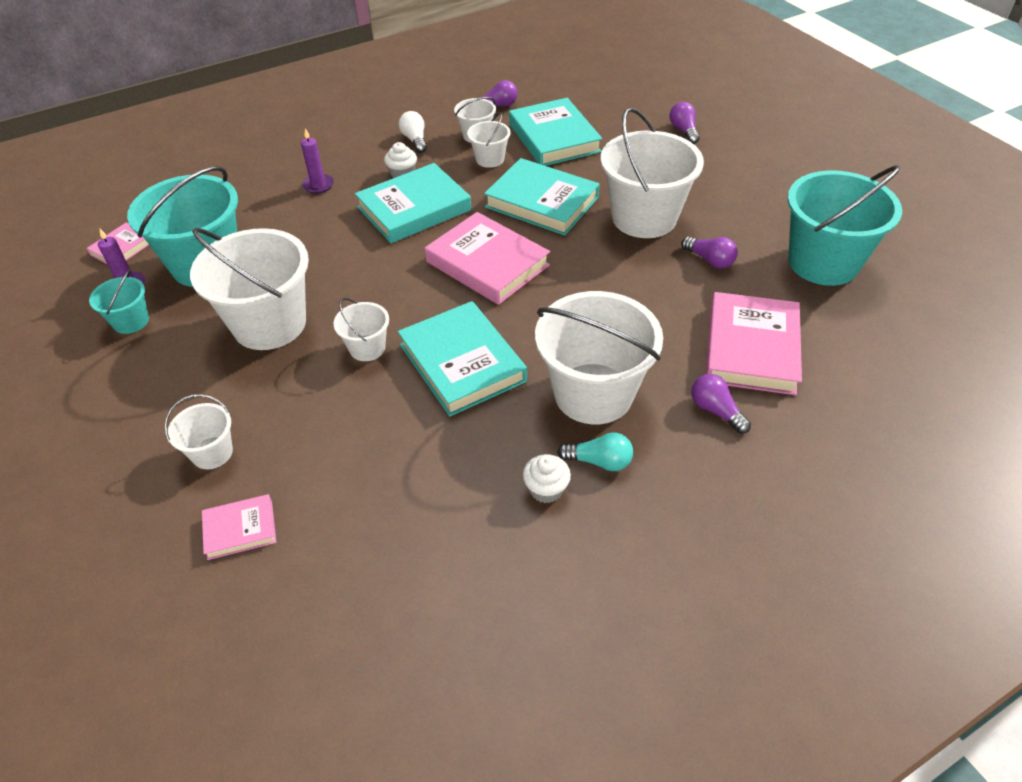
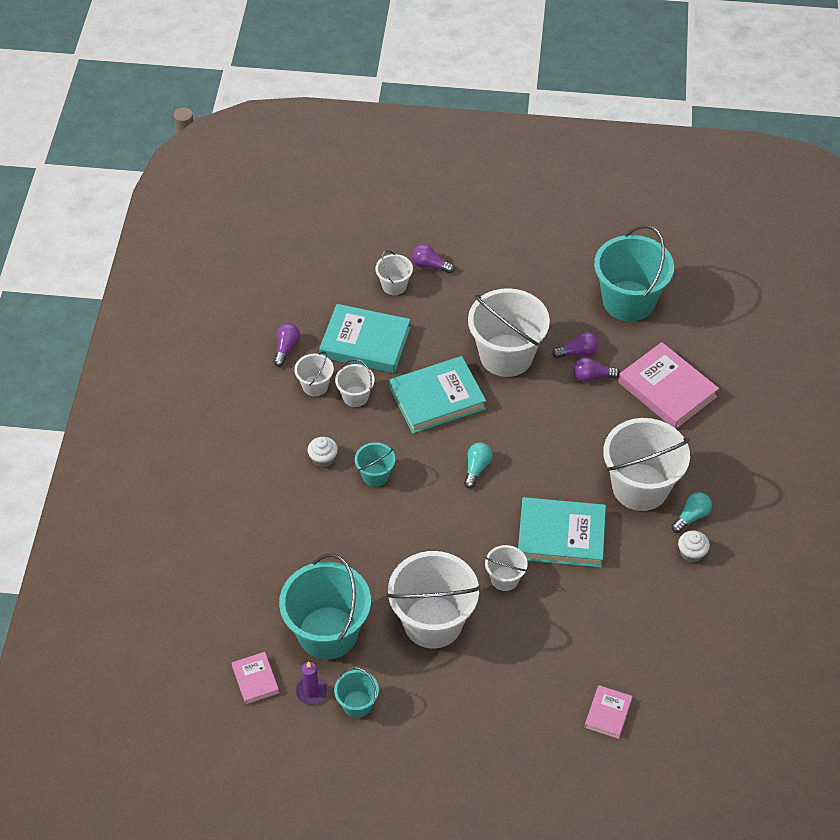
camera: 55 degrees left, 5 degrees up
white bucket [165,394,233,469] -> white bucket moved to [375,250,413,295]
purple candle [301,129,334,194] -> none
turquoise book [355,163,471,243] -> turquoise bucket [355,442,395,487]
white light bulb [399,111,427,153] -> none
pink book [425,212,550,305] -> turquoise light bulb [464,442,493,488]
purple light bulb [691,374,751,434] -> purple light bulb moved to [573,357,620,382]

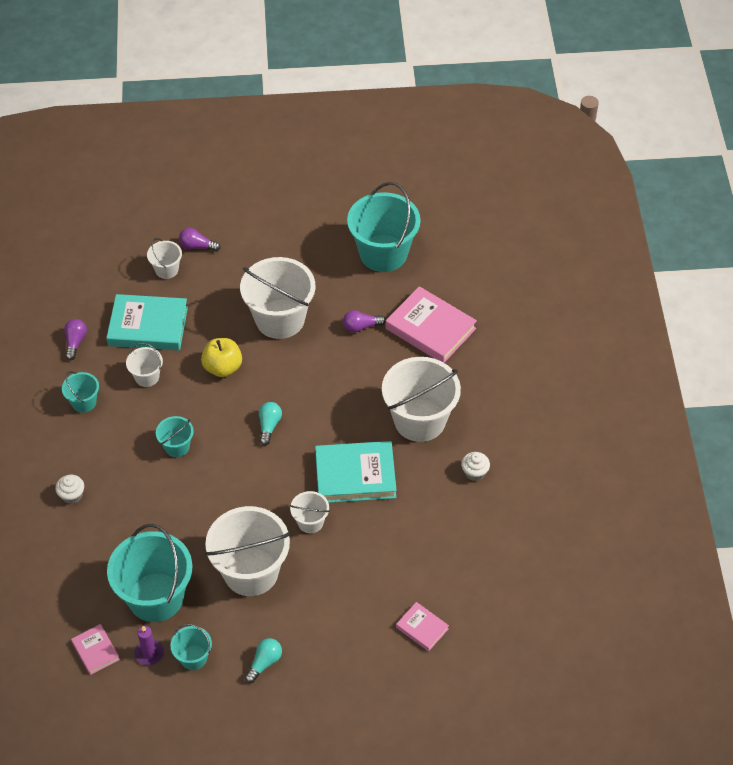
camera: 10 degrees left, 0 degrees up
white bucket [294,351,334,396] -> none
white cupcake [308,437,338,468] -> white cupcake moved to [55,475,84,504]
turquoise book [389,356,486,434] -> yellow apple [201,338,242,377]
purple light bulb [552,332,599,358] -> none
pink book [585,685,633,739] -> pink book turned 60 degrees counterclockwise [396,602,449,651]
turquoise light bulb [671,492,712,533] -> turquoise light bulb moved to [244,638,282,683]
none -> turquoise bucket [62,371,99,413]

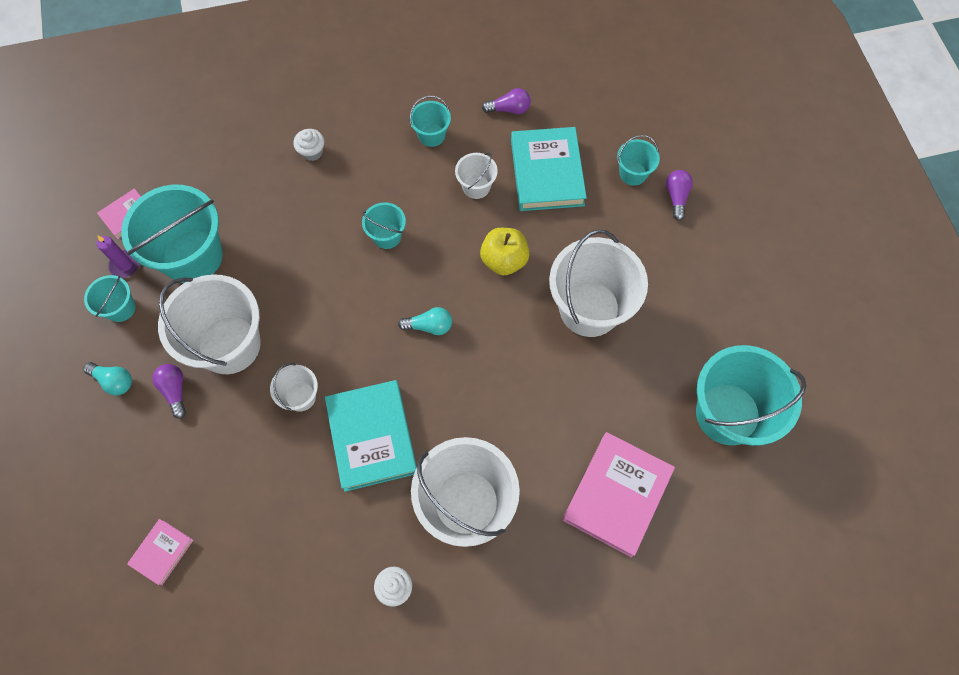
camera: 80 degrees right, 15 degrees up
white bucket [147,238,182,279] -> turquoise bucket [617,135,660,186]
purple light bulb [343,310,386,333] -> purple light bulb moved to [153,364,186,419]

